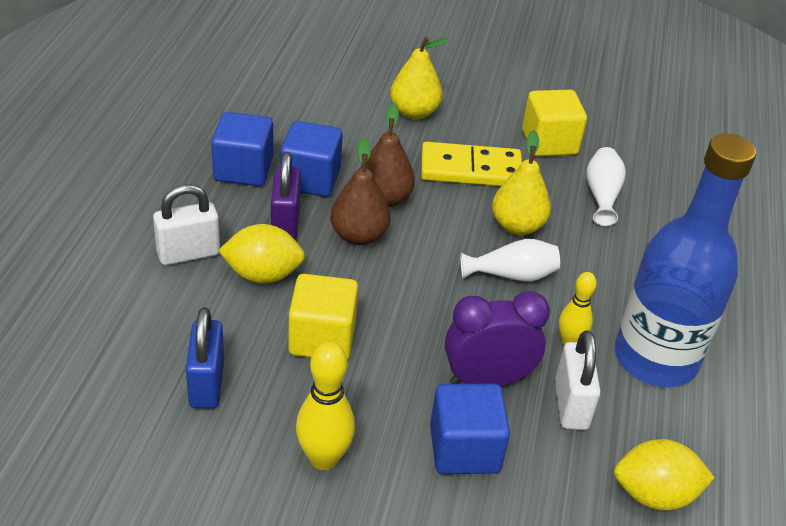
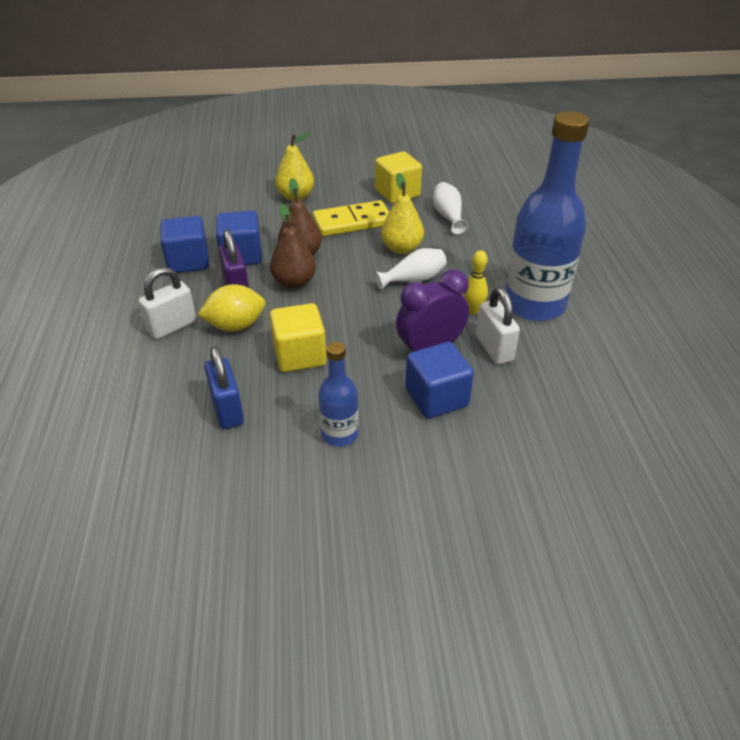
camera: 15 degrees left, 0 degrees up
yellow bowling pin [296,342,355,470] -> blue bottle [318,342,359,447]
yellow lemon [614,439,715,510] -> none

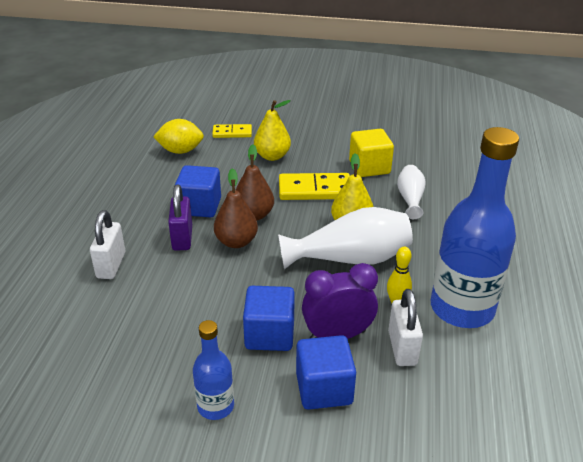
camera: 15 degrees right, 5 degrees down
white padlock [139,267,196,339] -> white padlock turned 60 degrees counterclockwise [90,210,125,279]
blue cube [160,216,209,273] -> blue cube moved to [243,286,295,351]
yellow lemon [198,284,265,331] -> yellow lemon moved to [153,119,204,154]
blue padlock [205,346,244,429] -> none
yellow cube [270,303,327,372] -> none
white vase [374,248,447,290] -> white vase [278,207,413,269], size x1.80
none -> yellow domino [212,124,252,138]

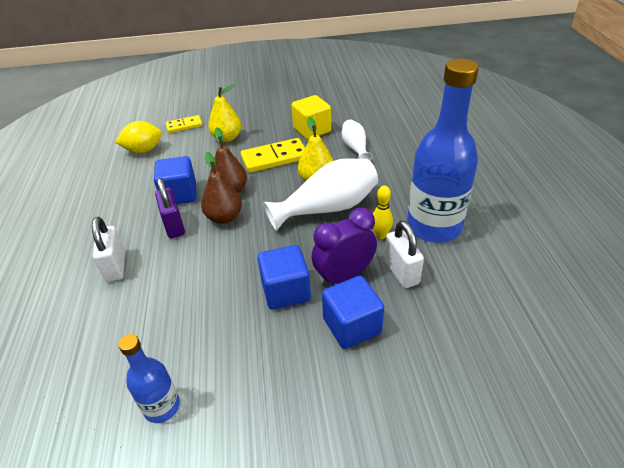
camera: 15 degrees left, 5 degrees up
blue bottle [193,320,234,420] -> blue bottle moved to [118,334,180,423]

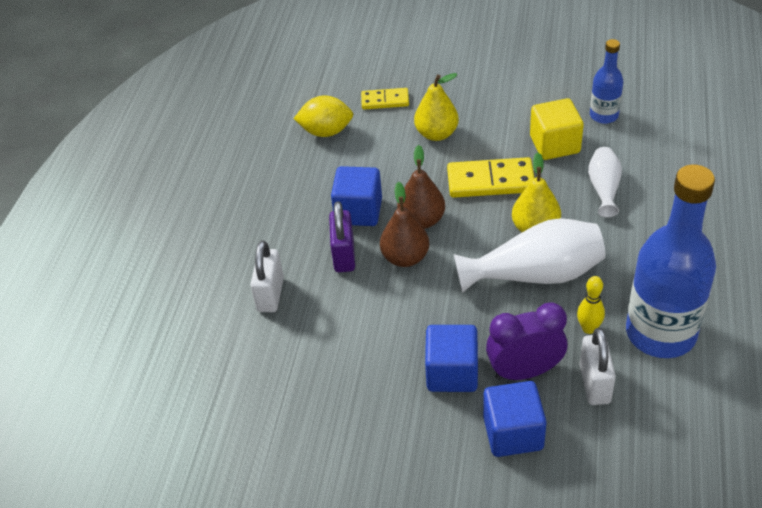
camera: 20 degrees right, 5 degrees up
blue bottle [118,334,180,423] -> blue bottle moved to [590,39,623,124]

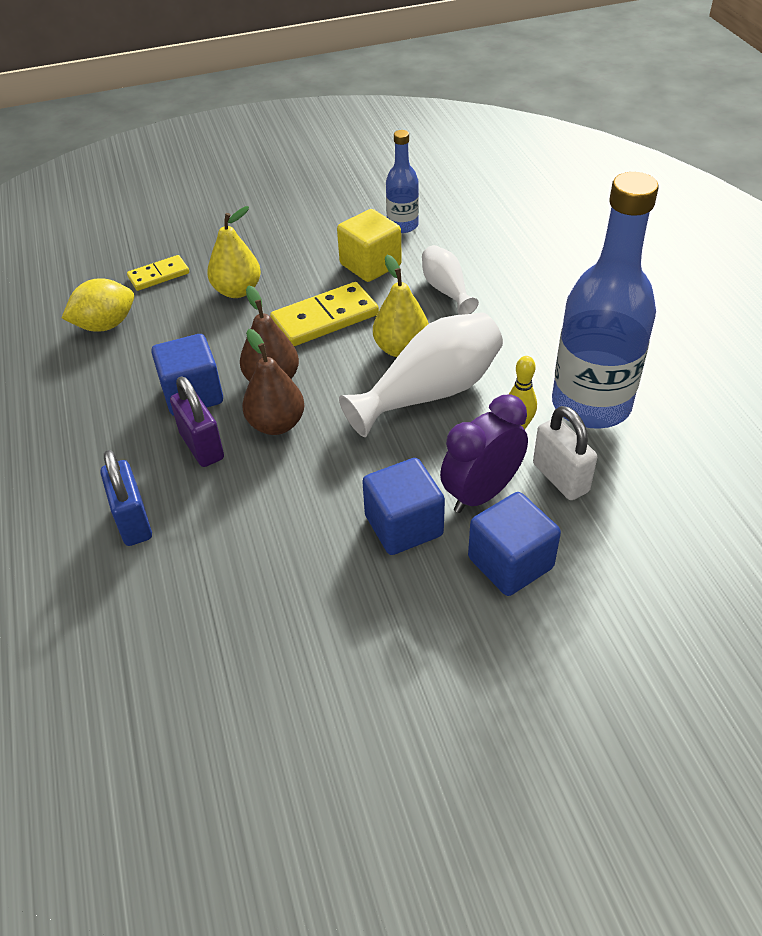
camera: 30 degrees left, 0 degrees up
white padlock [250,241,284,312] -> blue padlock [100,450,152,546]

